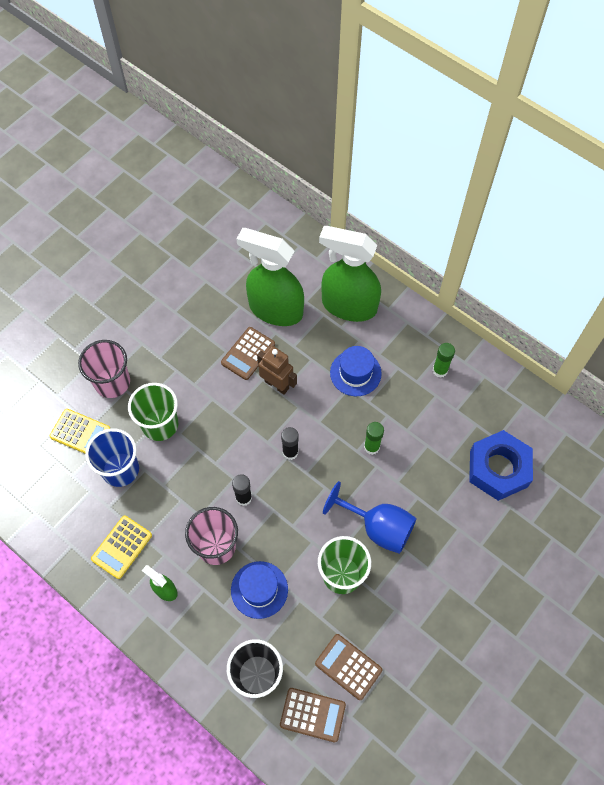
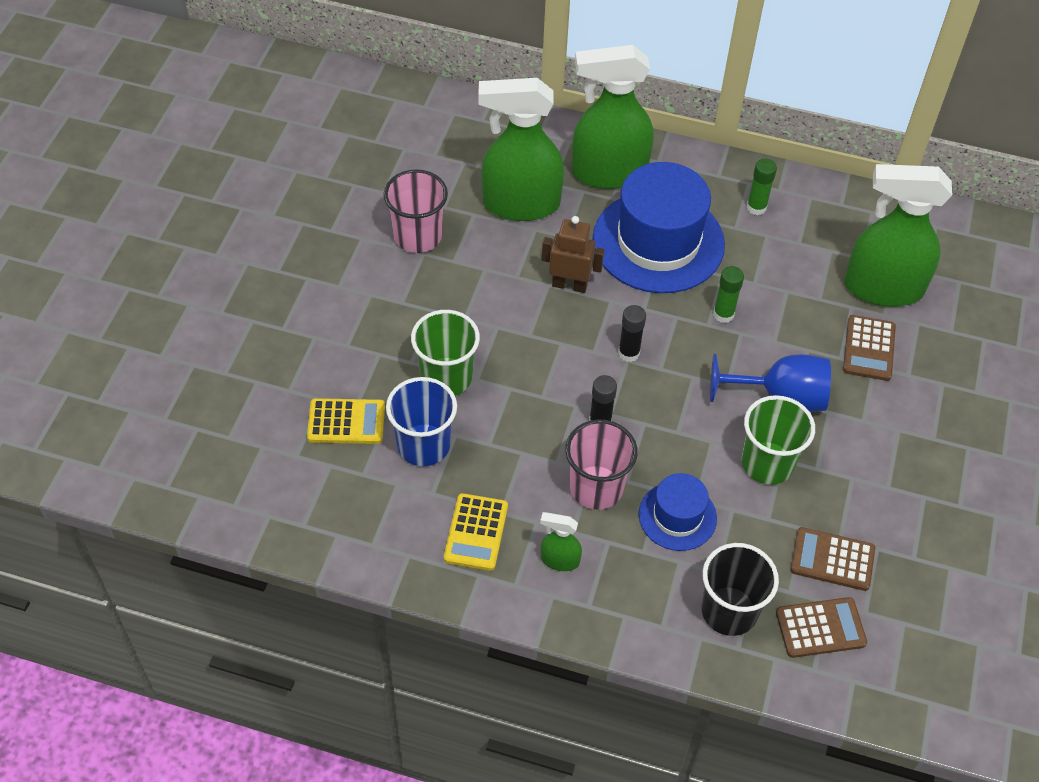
camera: 25 degrees left, 10 degrees down
pink cup [78,340,130,398] -> pink cup moved to [383,169,448,253]
brown calculator [221,327,275,380] -> brown calculator moved to [843,315,896,381]
blue hat [330,346,382,396] -> blue hat [593,162,725,293], size x1.92
blue nut [469,430,533,501] -> green spray bottle [844,164,952,307]

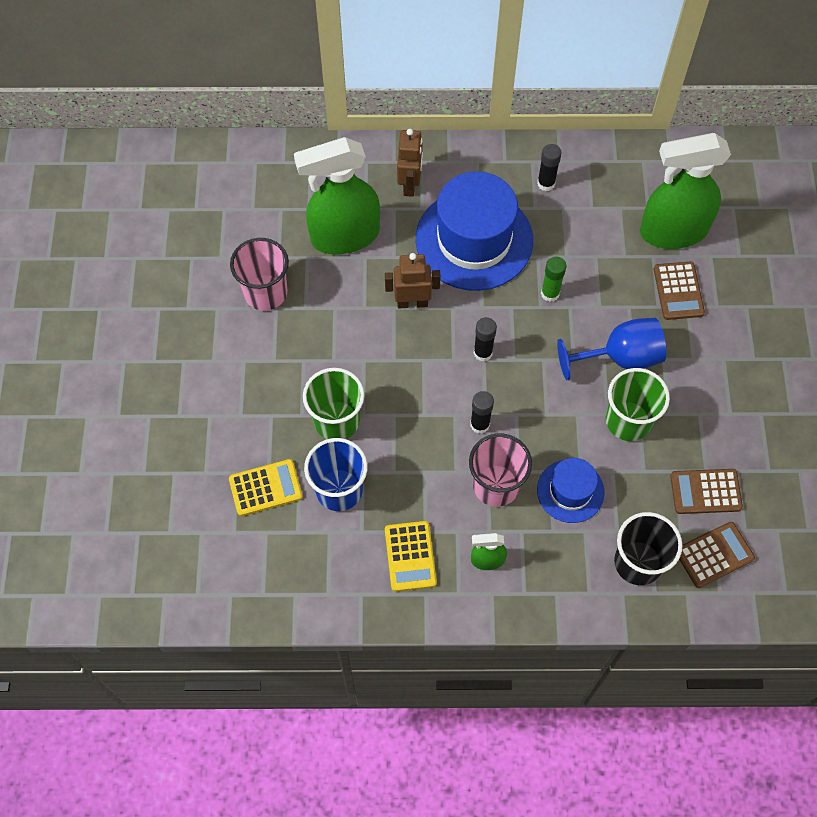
camera: 15 degrees left, 10 degrees up
green spray bottle [572,45,654,189] -> brown robot [397,129,423,197]
green glue stick [746,158,777,215] -> black glue stick [537,144,561,191]

